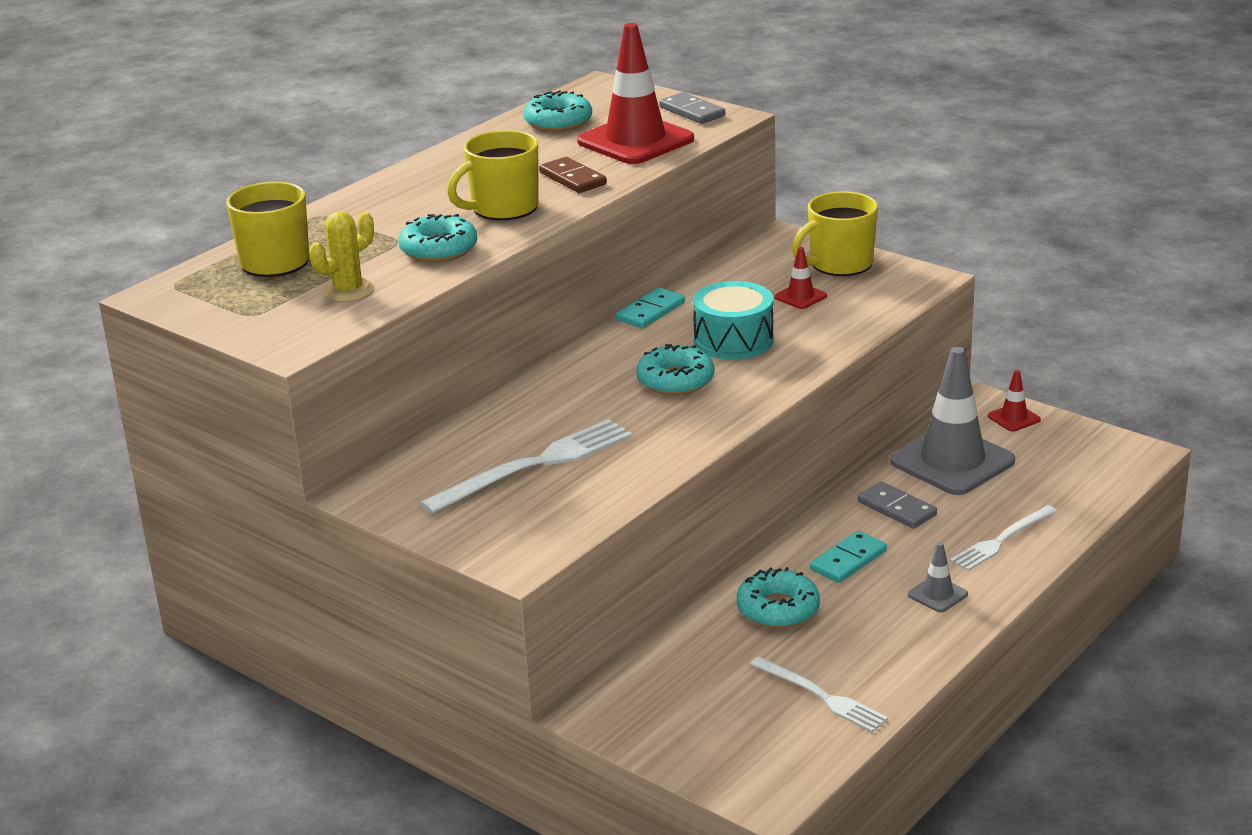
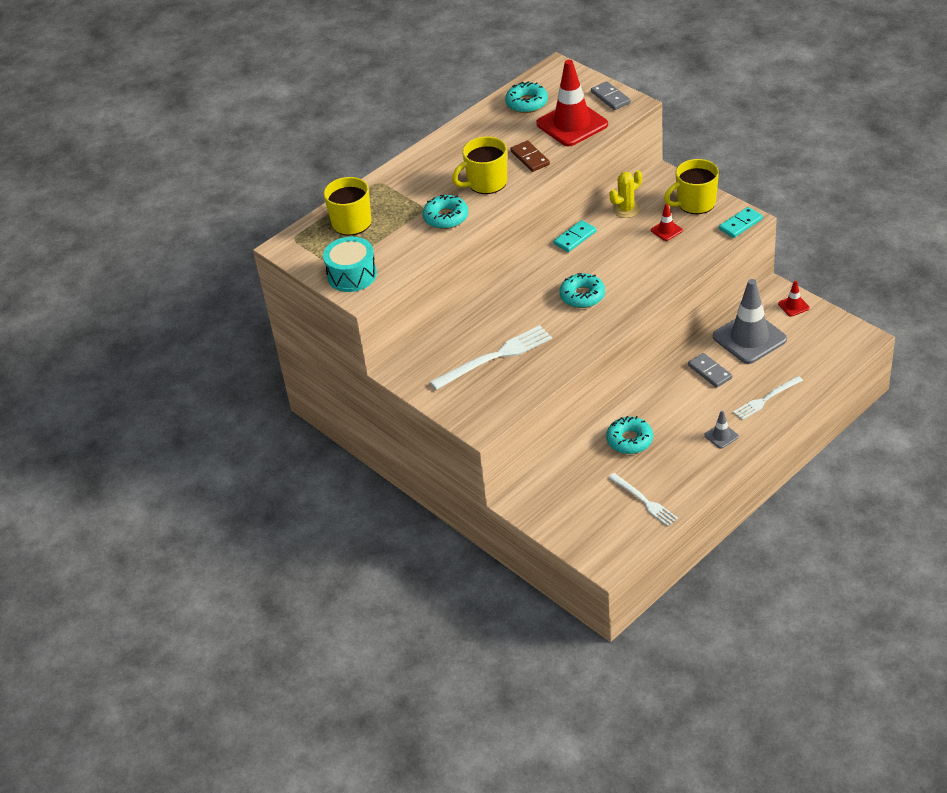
camera: 10 degrees right, 15 degrees up
yellow cactus [309,211,374,302] -> yellow cactus moved to [609,170,642,218]
turquoise drum [693,281,773,360] -> turquoise drum moved to [323,237,377,292]
turquoise domino [810,531,887,583] -> turquoise domino moved to [719,207,763,238]

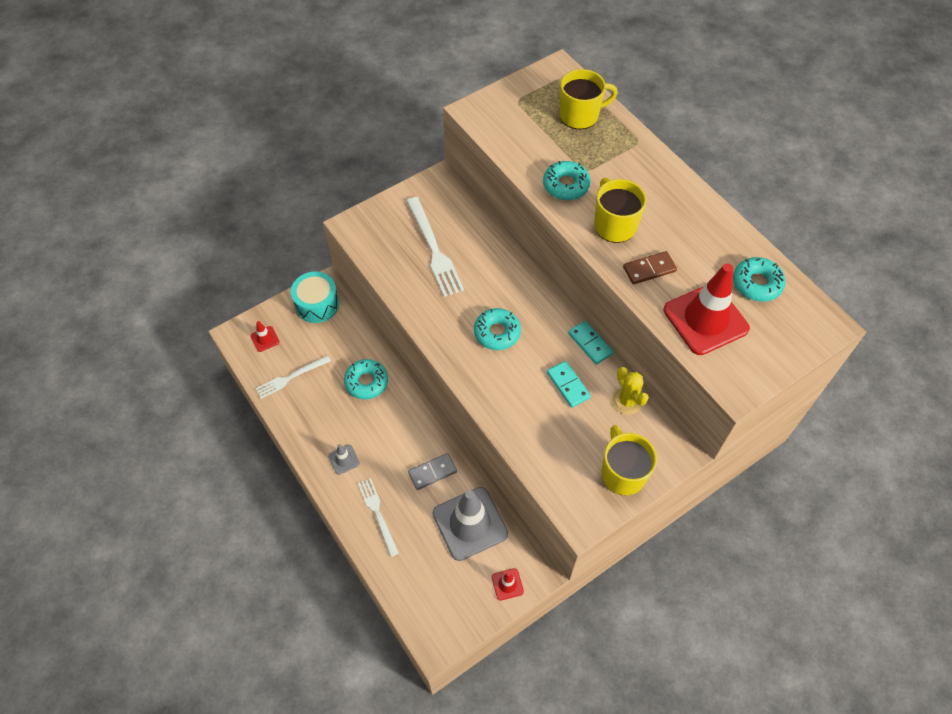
camera: 95 degrees right, 15 degrees up
turquoise drum [323,237,377,292] -> turquoise drum moved to [291,272,339,323]
grey domino [591,81,631,110] -> none
red traffic cone [651,204,683,241] -> red traffic cone moved to [250,321,279,352]
turquoise domino [719,207,763,238] -> turquoise domino moved to [547,361,591,408]

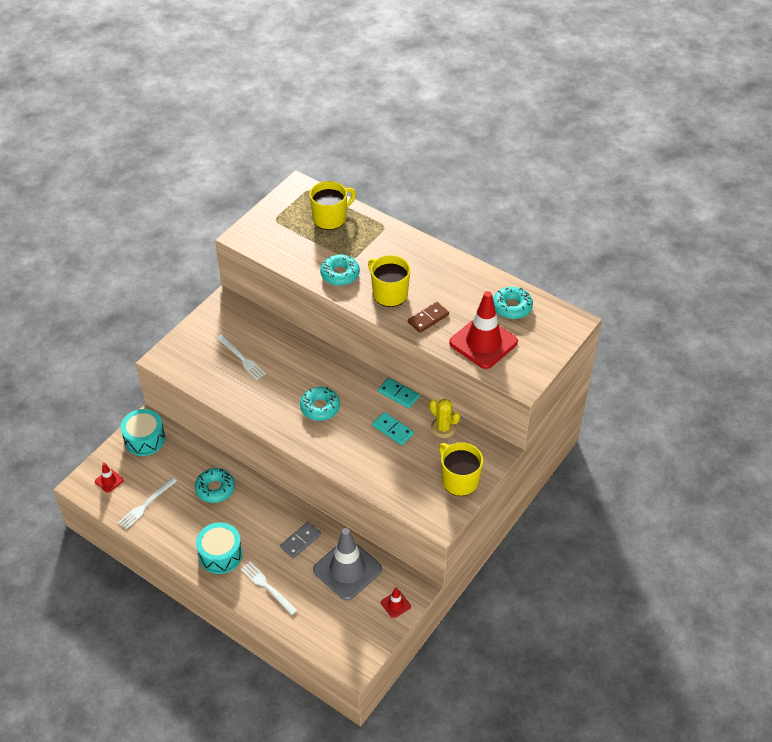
camera: 20 degrees left, 10 degrees down
grey traffic cone [328,444,360,475] -> turquoise drum [196,522,243,574]
white fork [406,197,464,297] -> white fork [217,335,266,380], size x0.63

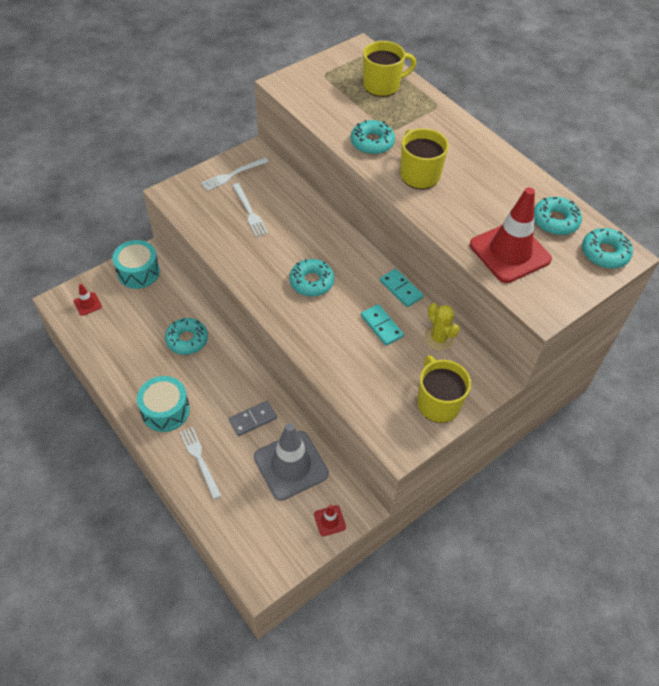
camera: 15 degrees right, 5 degrees up
white fork [118,478,177,530] -> white fork moved to [201,158,268,191]
brown domino [408,302,449,333] -> none
none -> turquoise donut [582,228,633,269]

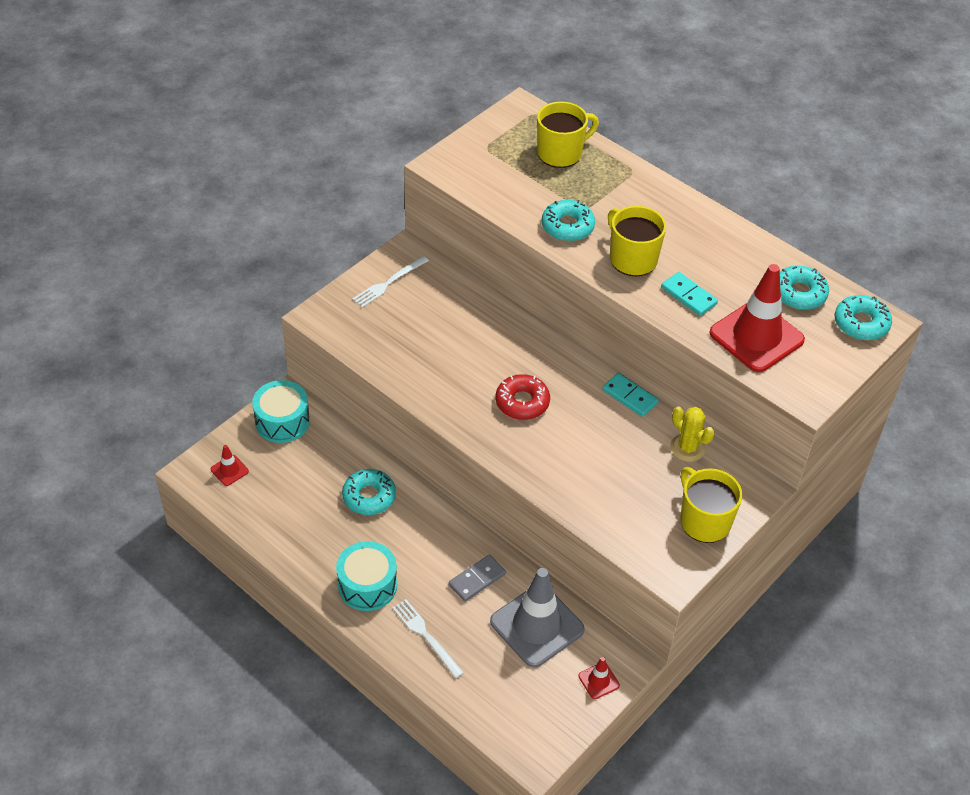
camera: 10 degrees left, 5 degrees down
white fork [232,183,268,237] -> none
turquoise donut [289,259,334,297] -> red donut [496,374,550,420]
turquoise domino [361,304,404,346] -> turquoise domino moved to [661,272,718,316]

